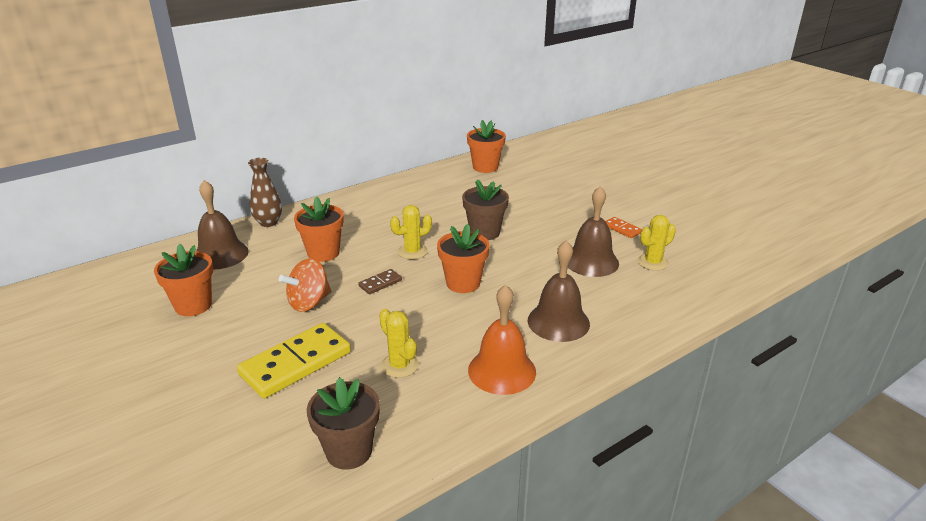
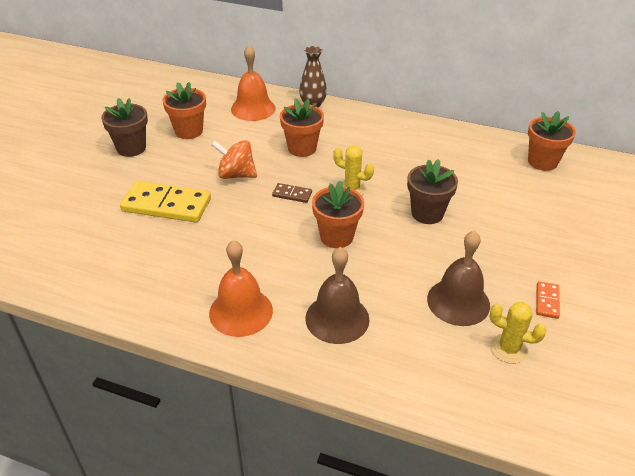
camera: 55 degrees right, 10 degrees up
brown bell [196,180,249,270] -> orange bell [231,45,276,121]
brown flower pot [307,377,380,470] -> brown flower pot moved to [101,98,148,157]
yellow cactus [379,309,419,378] -> none

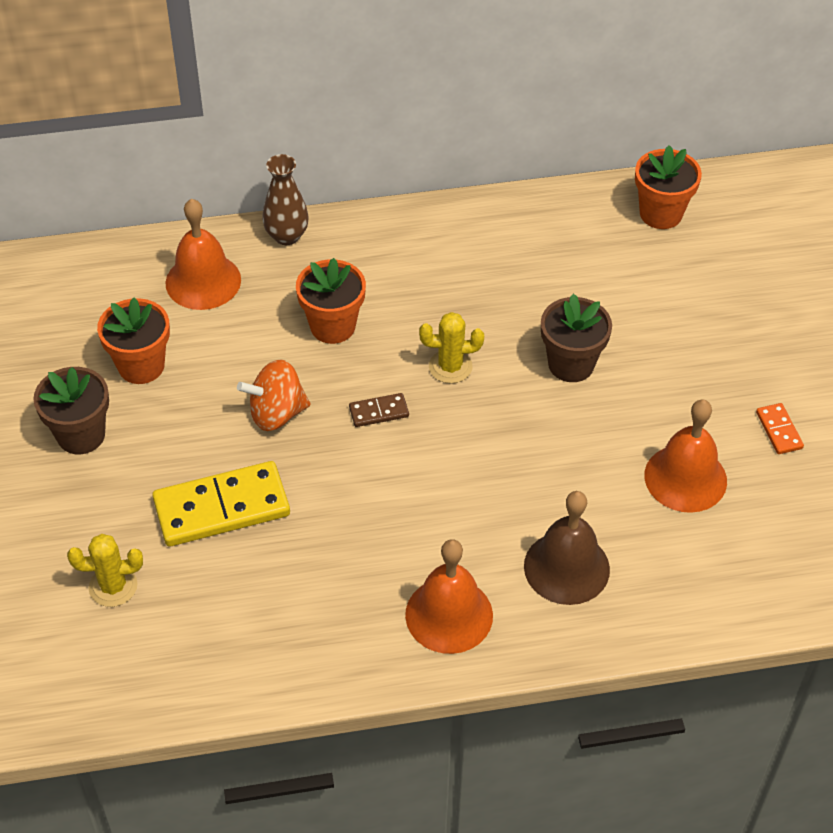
camera: 30 degrees left, 10 degrees up
orange flower pot [312,181,364,248] -> none
brown bell [427,230,490,326] -> orange bell [644,399,727,513]
yellow cactus [489,302,547,364] -> yellow cactus moved to [67,534,143,607]

